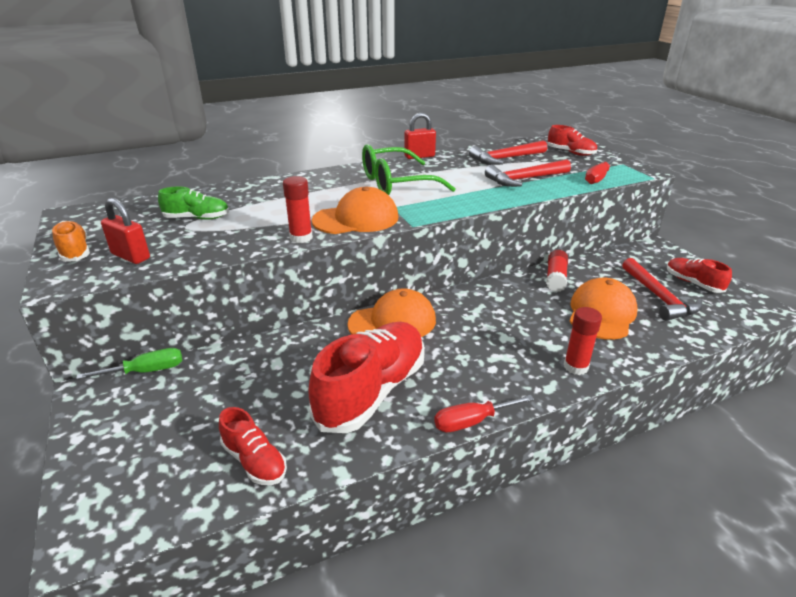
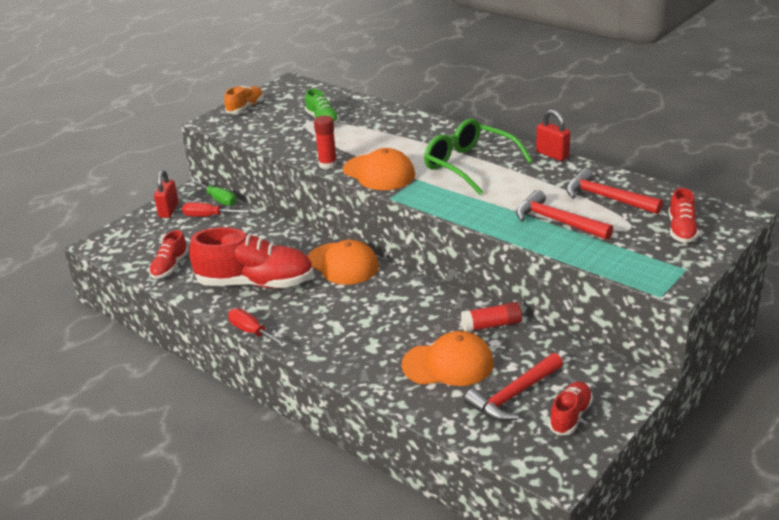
camera: 65 degrees right, 0 degrees up
red padlock [101,198,150,264] -> red padlock moved to [154,170,179,218]
red glue stick [564,307,602,375] -> none
red screwdriver [585,158,617,184] -> red screwdriver moved to [182,202,249,217]

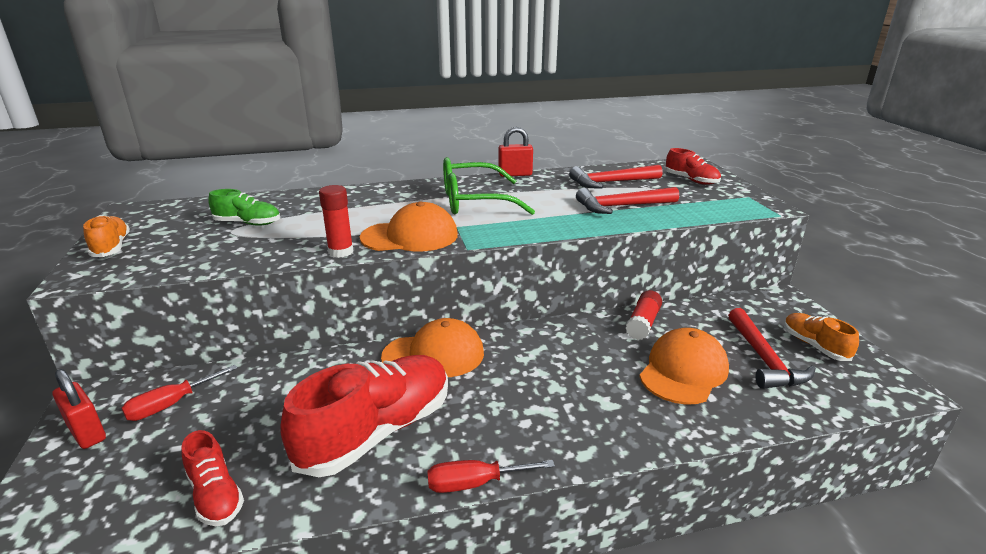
camera: 55 degrees left, 5 degrees down
green screwdriver [191,180,237,206] -> none
red shoe [548,381,593,435] -> orange shoe [784,313,859,361]

